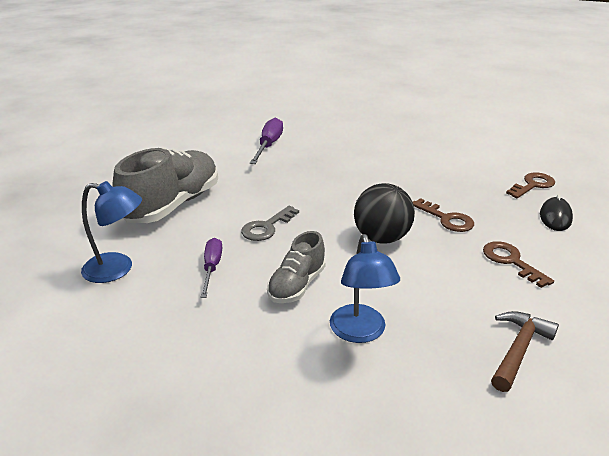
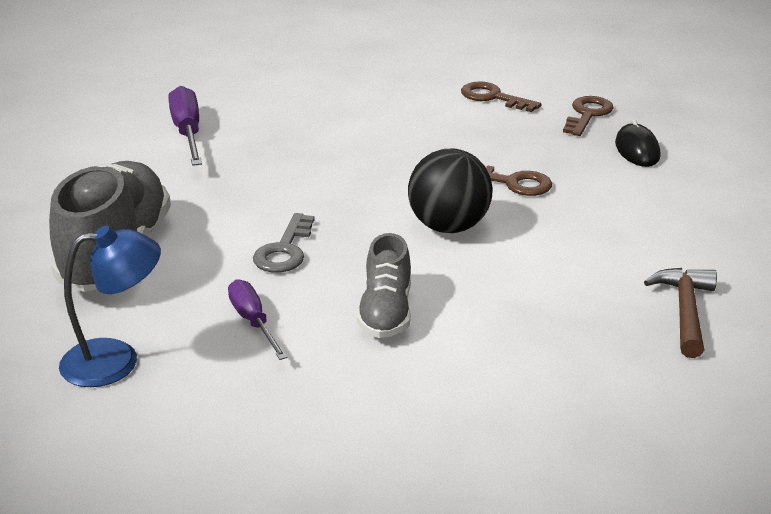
camera: 25 degrees left, 0 degrees up
blue lamp [330,234,400,343] -> none
brown key [483,241,554,288] -> brown key moved to [461,81,541,112]

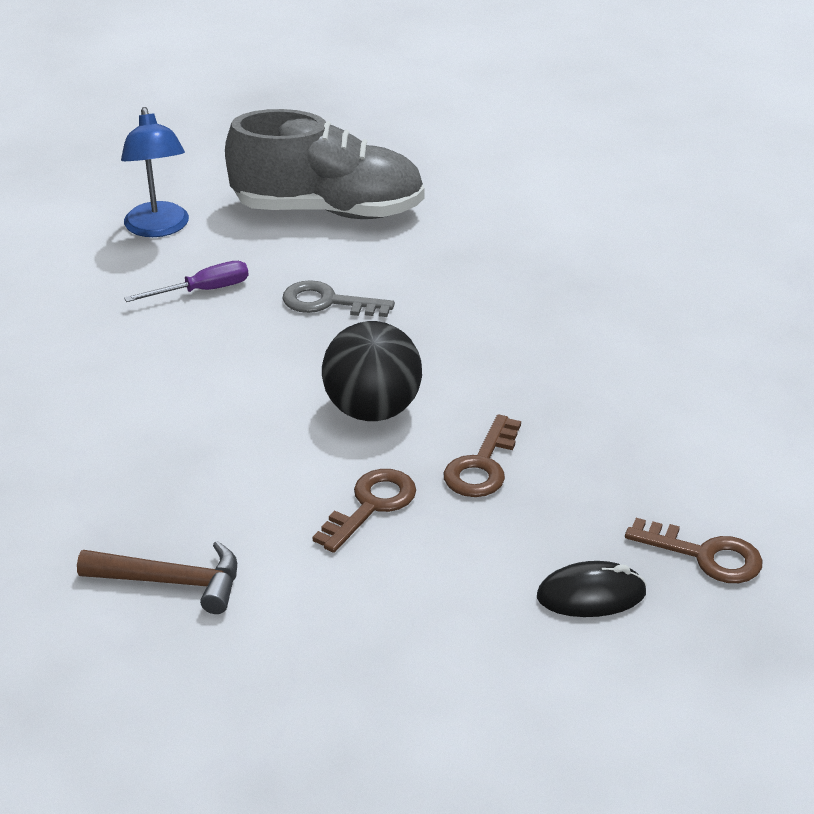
camera: 90 degrees right, 5 degrees up
purple screwdriver [168,86,202,166] -> none
grey shoe [357,233,411,338] -> none
brown key [461,81,541,112] -> brown key moved to [313,469,416,553]

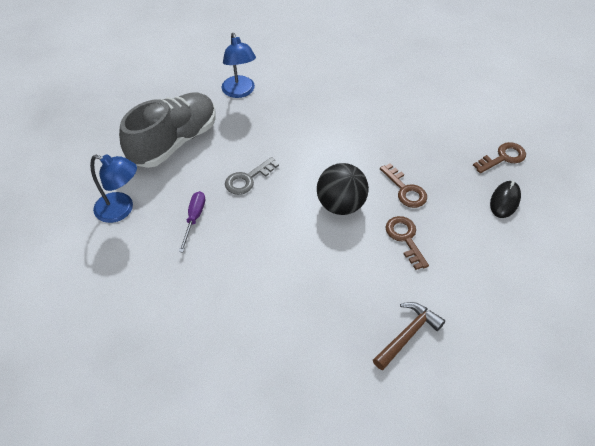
camera: 55 degrees left, 15 degrees up
none -> blue lamp [222,33,256,98]

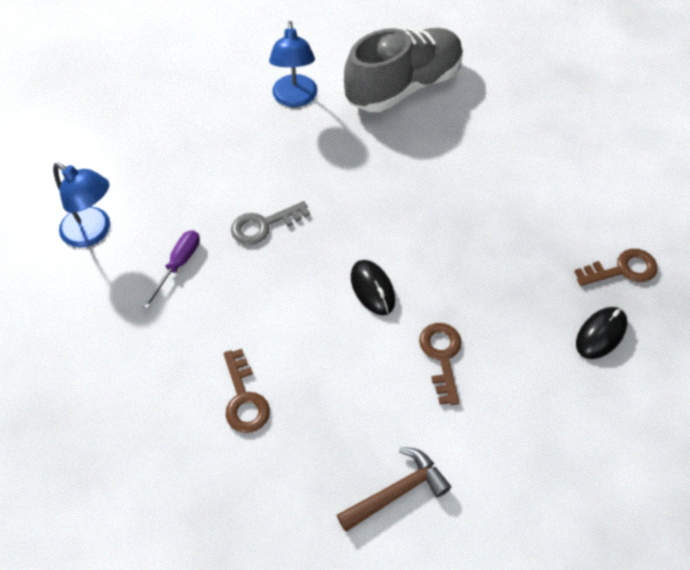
camera: 15 degrees right, 5 degrees up
grey shoe [119,93,216,168] -> grey shoe moved to [344,28,463,112]
black ball [317,163,369,215] -> black mouse [351,260,395,315]
brown key [380,163,427,208] -> brown key moved to [224,349,270,433]

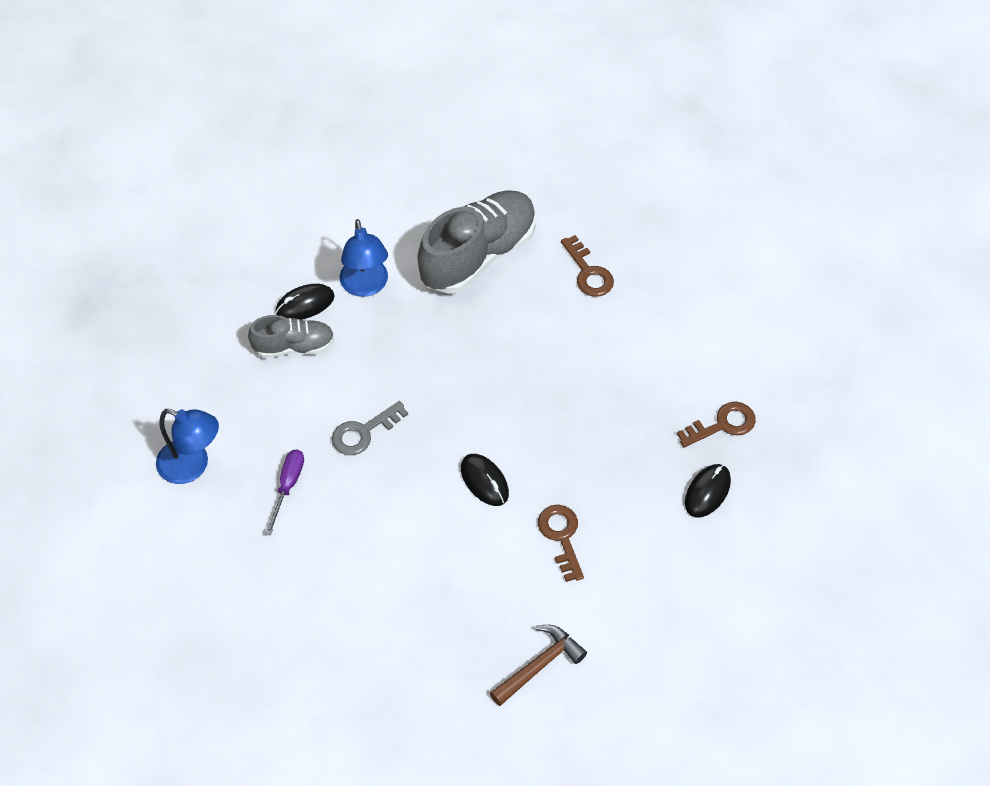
camera: 10 degrees left, 0 degrees up
brown key [224,349,270,433] -> brown key moved to [561,235,614,297]
none -> grey shoe [248,315,335,358]
none -> black mouse [276,284,335,320]

